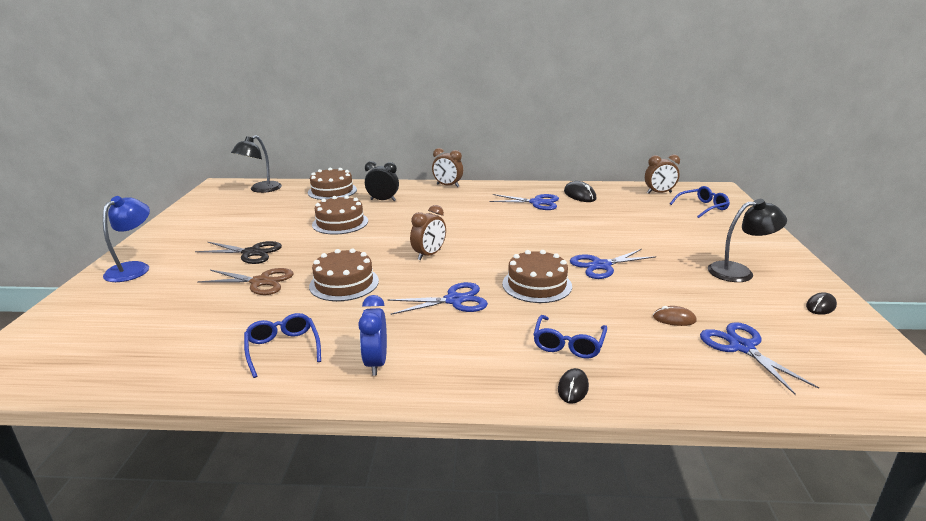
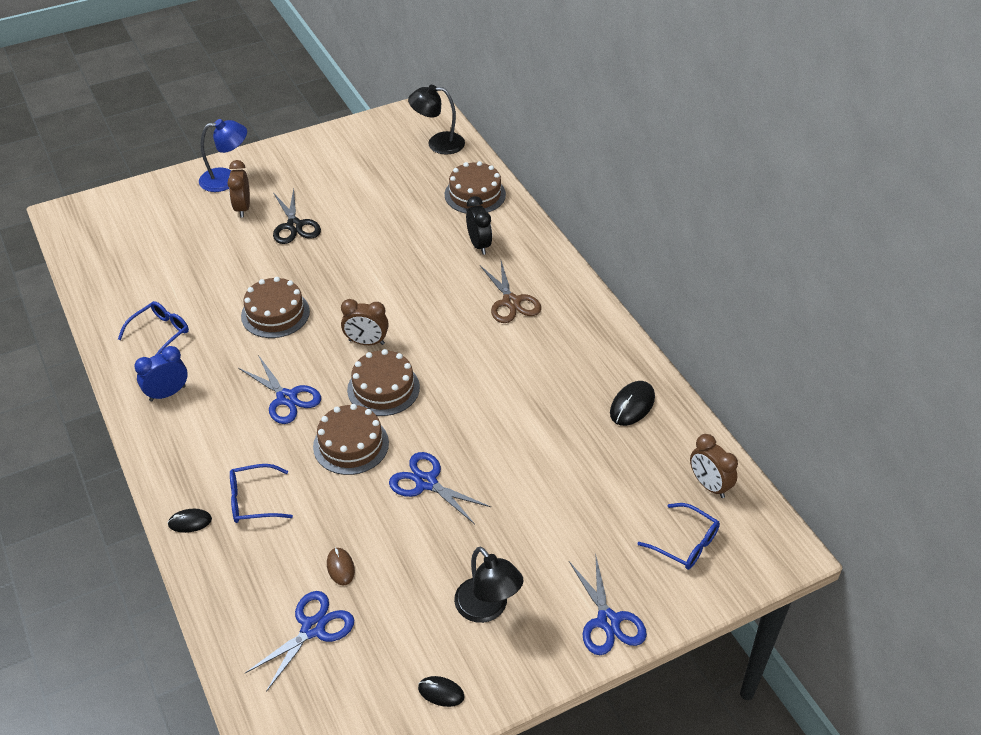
camera: 60 degrees right, 20 degrees up
brown scissors [197,268,294,295] -> brown scissors moved to [480,261,541,323]
brown cake [312,195,368,235] -> brown cake moved to [347,349,420,416]
brown clock [432,148,463,187] -> brown clock moved to [228,160,250,218]
blue scissors [489,194,559,210] -> blue scissors moved to [569,557,647,655]

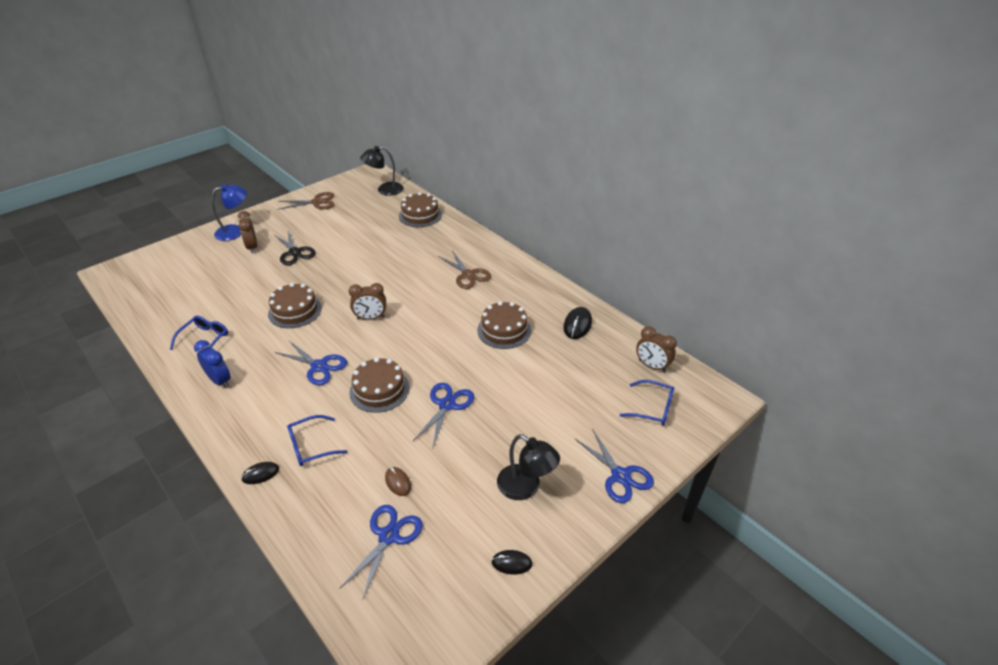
camera: 15 degrees left, 5 degrees down
blue clock [134,346,188,401] -> blue clock turned 90 degrees clockwise [194,340,231,388]
brown cake [347,349,420,416] -> brown cake moved to [477,301,531,349]
blue scissors [389,452,491,524] -> blue scissors turned 90 degrees clockwise [412,383,474,449]
black clock [466,196,492,255] -> none
none -> brown scissors [277,192,334,210]

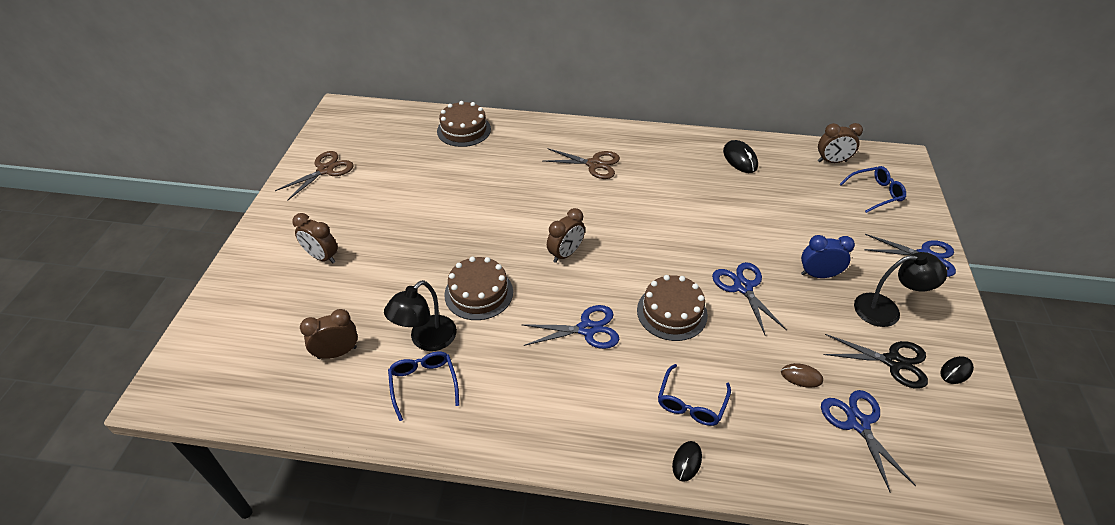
camera: 40 degrees left, 5 degrees up
blue clock [194,340,231,388] -> blue clock moved to [801,235,855,278]
blue lamp [212,184,247,241] -> none
black scissors [273,230,316,265] -> black scissors moved to [824,334,928,389]
black lamp [360,146,404,196] -> black lamp moved to [384,280,457,351]
brown cake [477,301,531,349] -> none
none -> brown clock [300,309,358,359]

